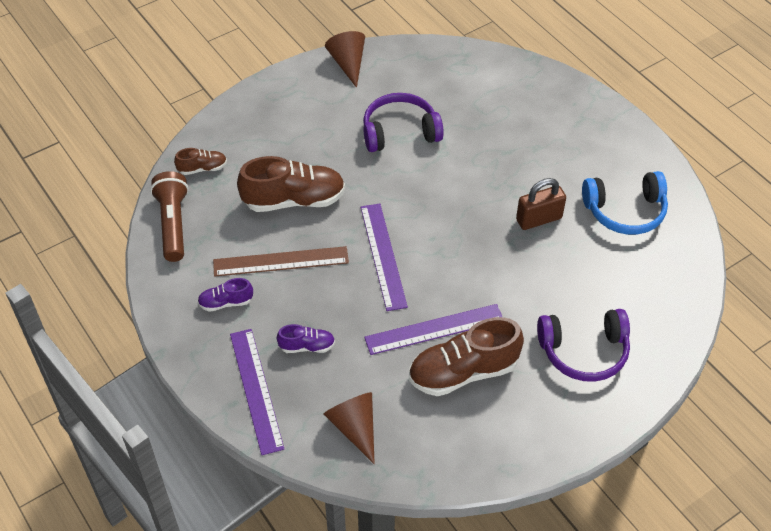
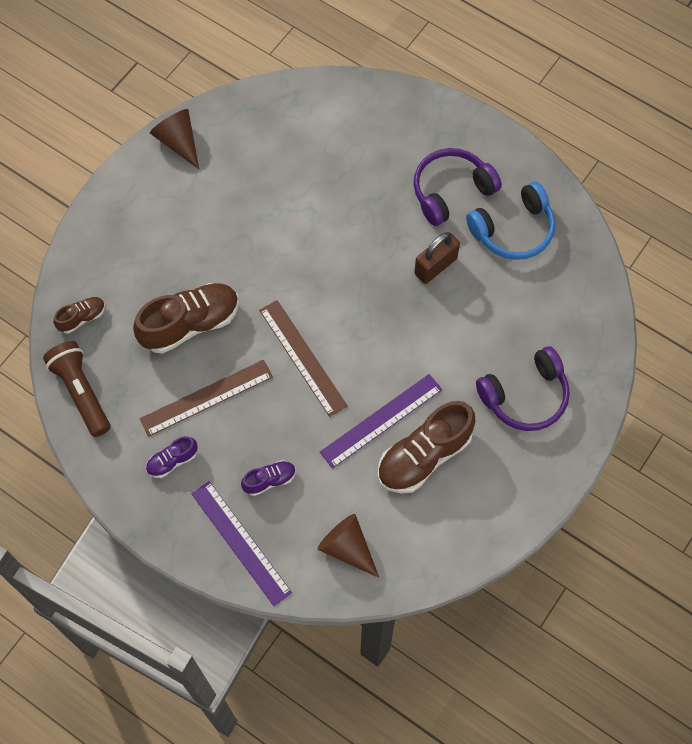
camera: 20 degrees left, 15 degrees up
purple ruler [360,204,408,311] -> brown ruler [259,300,348,417]
purple headphones [363,93,444,152] -> purple headphones moved to [413,148,502,226]

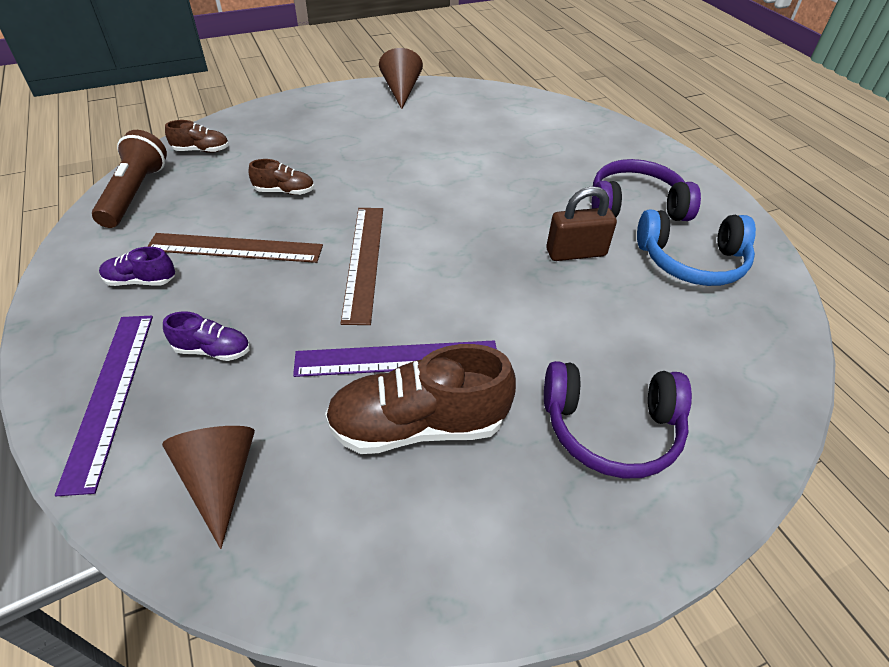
camera: 30 degrees right, 20 degrees down
brown shoe [133,283,239,354] -> brown shoe [249,159,314,195], size x0.50

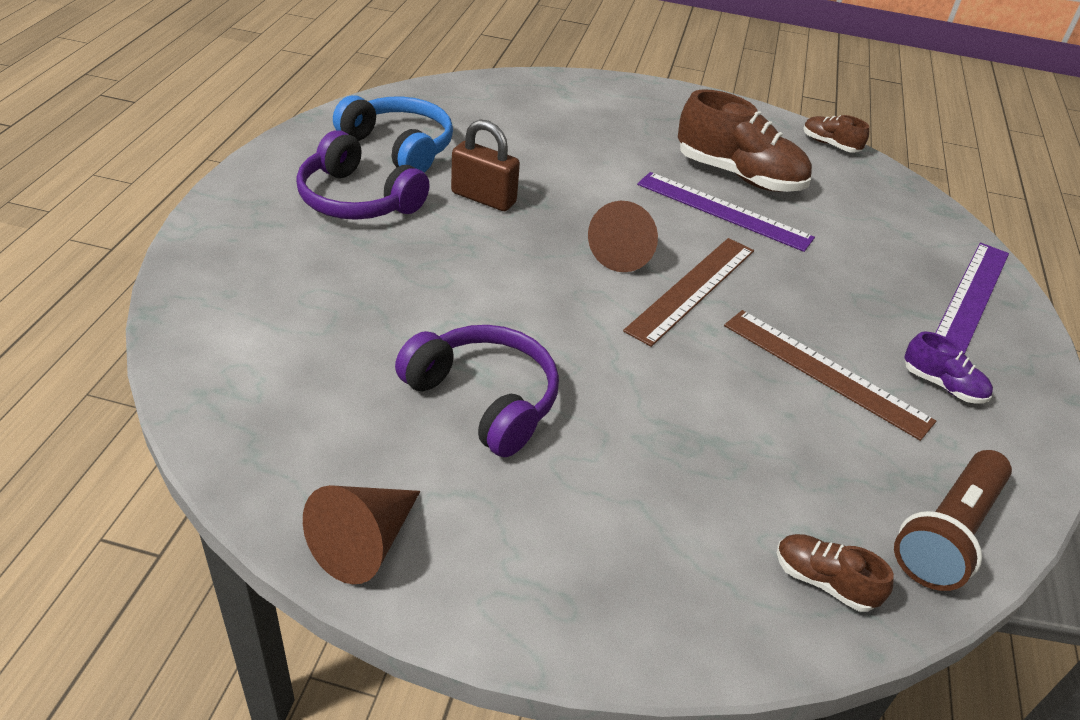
camera: 145 degrees left, 5 degrees down
brown cone [162,426,255,549] -> brown cone moved to [588,201,658,272]
purple shoe [163,311,250,361] -> none
brown shoe [249,159,314,195] -> brown shoe moved to [803,115,869,153]
purple headphones [544,361,692,479] -> purple headphones moved to [395,325,559,457]

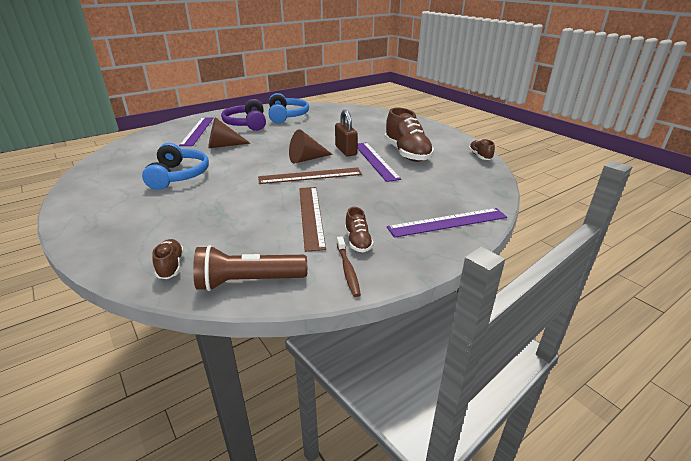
camera: 45 degrees right, 10 degrees down
brown cone [303,485,420,584] -> brown cone moved to [208,117,250,148]
purple headphones [395,325,559,457] -> blue headphones [142,143,209,190]
brown padlock [451,120,520,211] -> brown padlock moved to [335,110,358,156]
purple shoe [904,331,993,404] -> brown shoe [345,207,374,252]
none -> purple ruler [179,117,213,146]
none -> brown toothbrush [337,236,361,297]

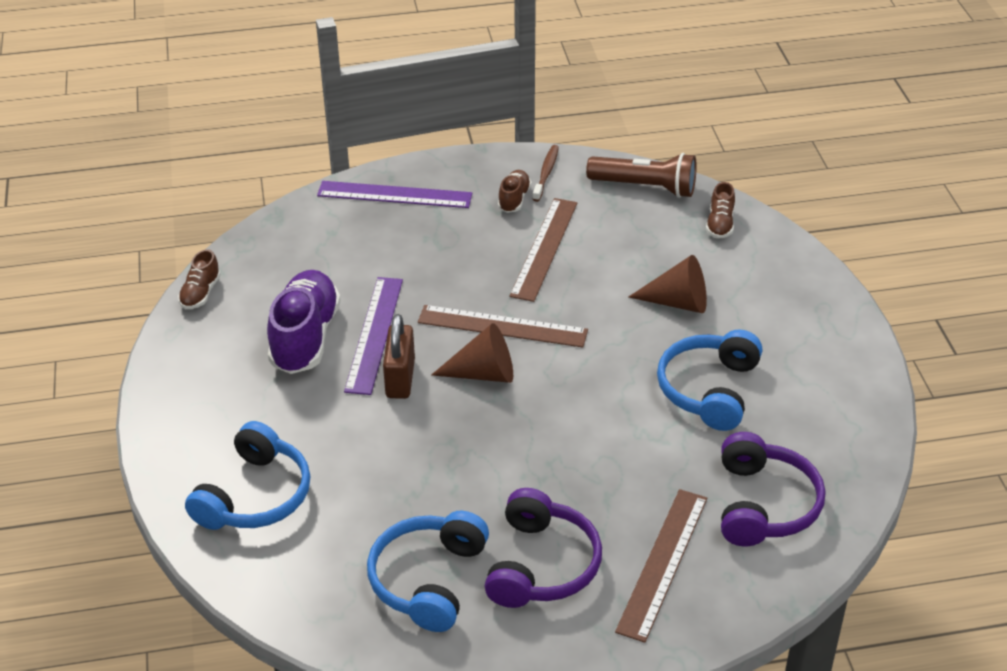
camera: 155 degrees left, 10 degrees up
purple ruler [179,117,213,146] -> brown ruler [615,489,707,643]
brown cone [208,117,250,148] -> brown cone moved to [629,255,707,313]
brown shoe [384,108,434,162] -> purple shoe [267,270,341,374]
none -> blue headphones [185,421,311,530]
none -> purple headphones [721,432,825,546]

